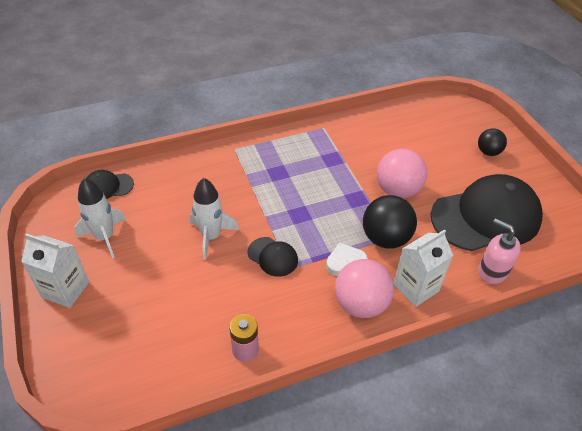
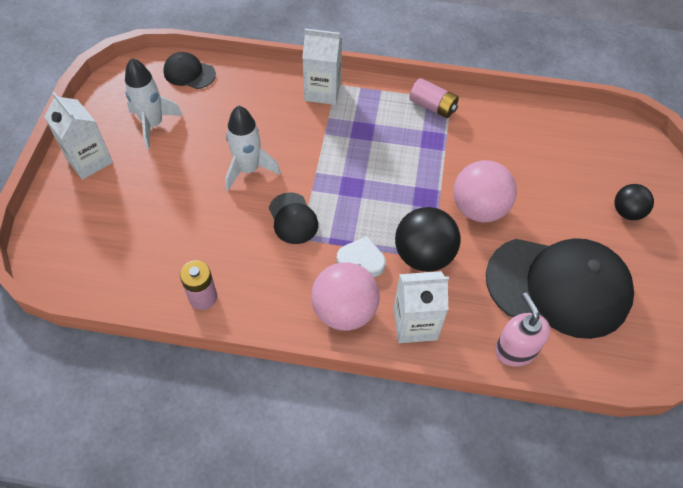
camera: 30 degrees right, 10 degrees up
none -> white carton [302,29,342,105]
none -> pink battery [409,78,459,118]

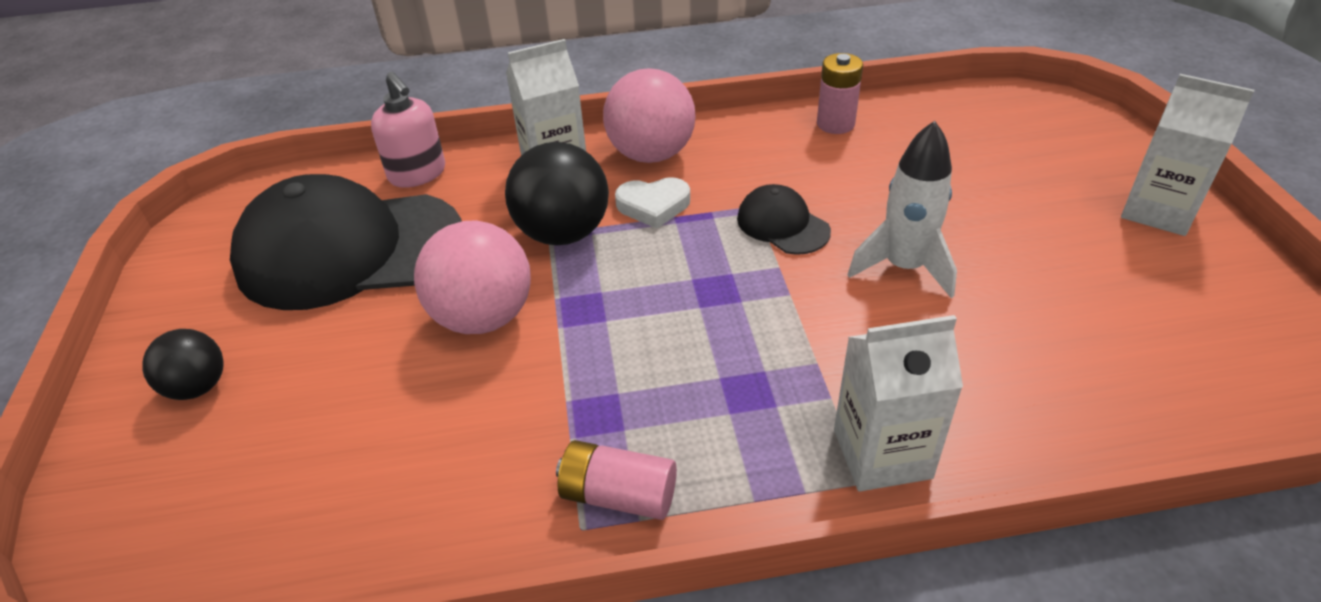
camera: 165 degrees right, 15 degrees down
white rocket [125,58,183,149] -> none
black cap [163,52,216,89] -> none

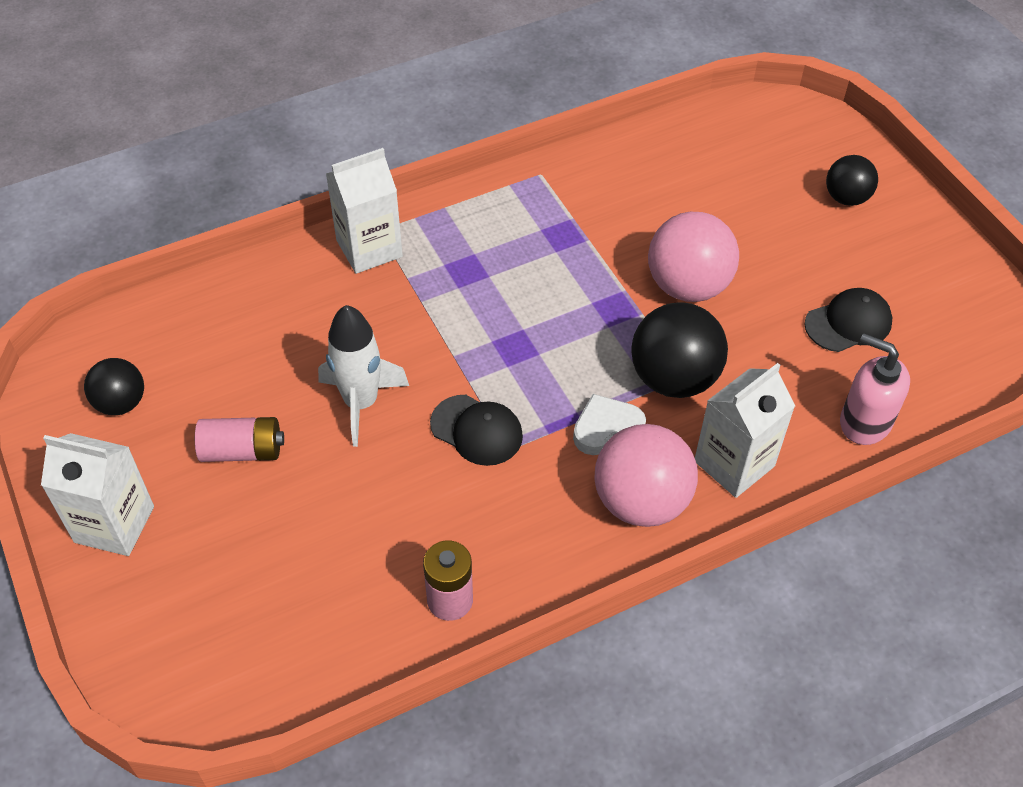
camera: 160 degrees right, 10 degrees up
black cap [230,174,462,310] -> black cap [804,288,892,352], size x0.45
pink battery [556,440,677,520] -> pink battery moved to [195,417,284,462]
none -> black ball [84,358,144,415]

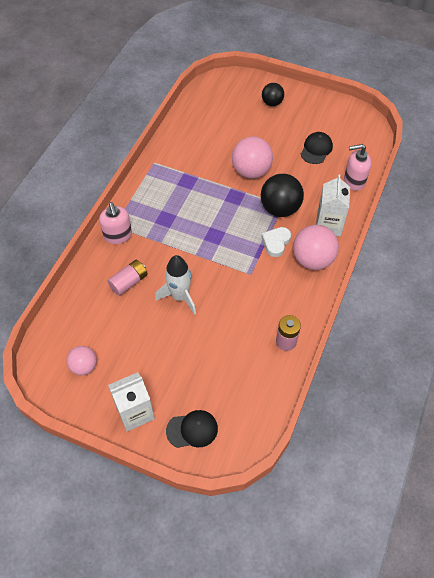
camera: 40 degrees left, 5 degrees up
black ball [84,358,144,415] -> pink ball [67,346,97,375]
pink battery [195,417,284,462] -> pink battery moved to [107,260,148,296]
white carton [326,148,403,274] -> pink soap dispenser [99,202,132,244]
black cap [430,395,523,466] -> black cap moved to [166,410,218,448]

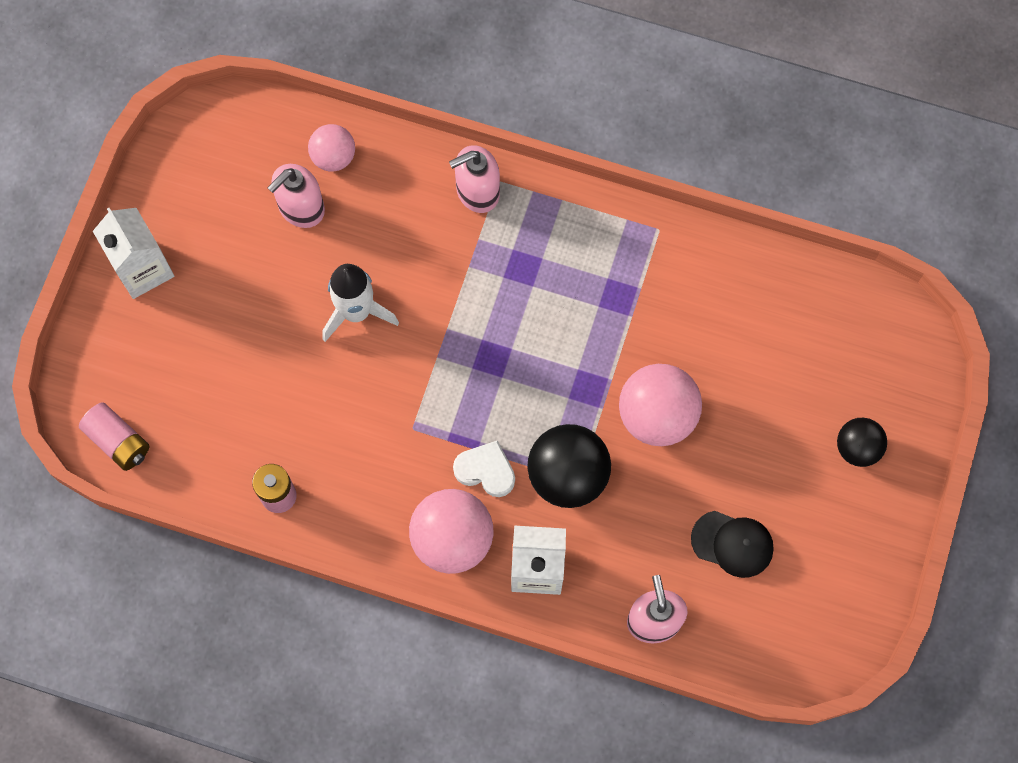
camera: 85 degrees right, 15 degrees up
pink ball [67,346,97,375] -> pink ball moved to [308,124,355,171]
pink battery [107,260,148,296] -> pink battery moved to [79,402,149,471]
black cap [166,410,218,448] -> none
none -> pink soap dispenser [267,164,325,228]

